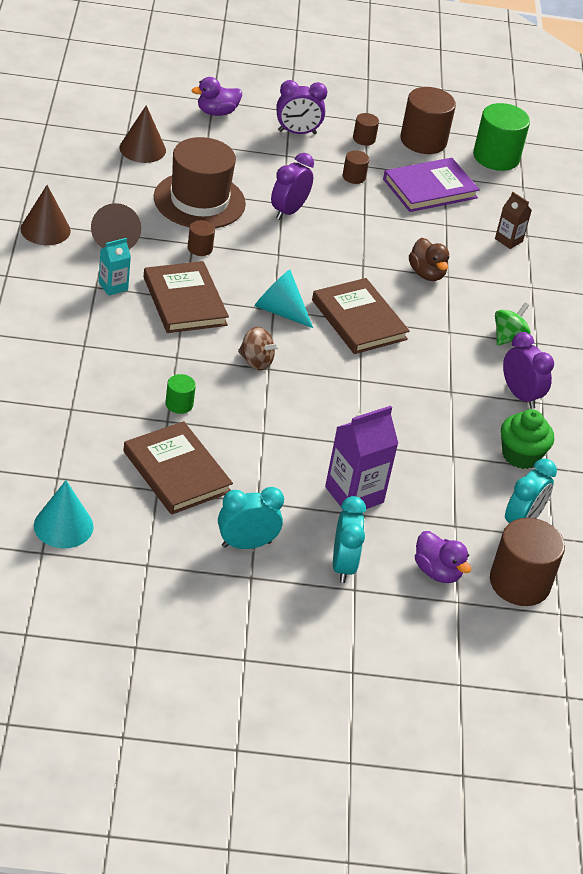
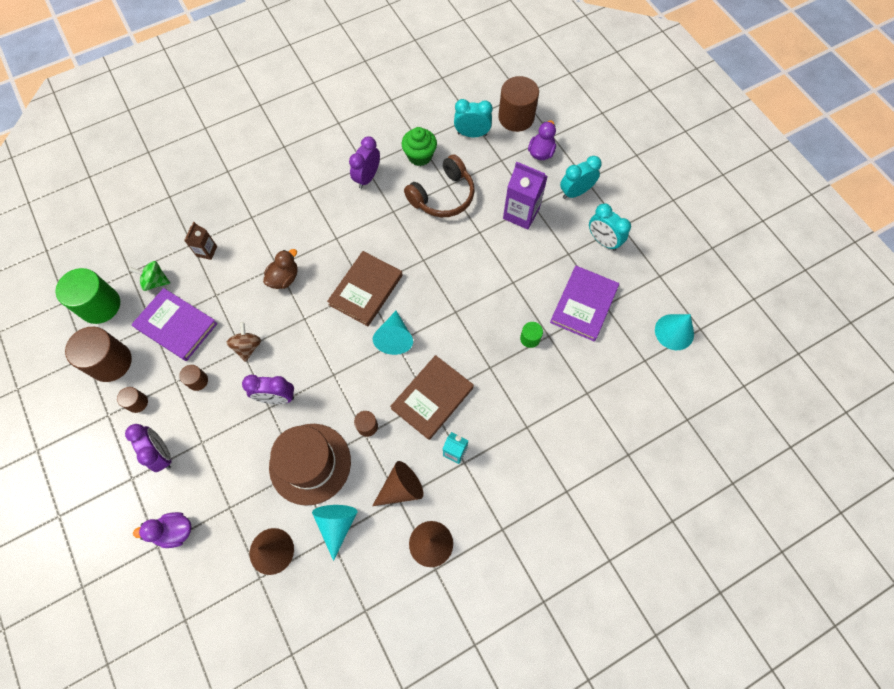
camera: 115 degrees left, 25 degrees up
brown book [123,421,233,515] -> purple book [550,266,619,341]
purple duck [192,77,242,116] -> purple duck turned 135 degrees clockwise [133,512,191,548]
brown spinning top [238,327,280,370] -> brown spinning top moved to [226,322,261,362]
green spinning top [495,303,531,346] -> green spinning top moved to [129,261,170,291]
none -> turquoise cone [312,505,358,561]
none -> brown headphones [404,154,475,217]

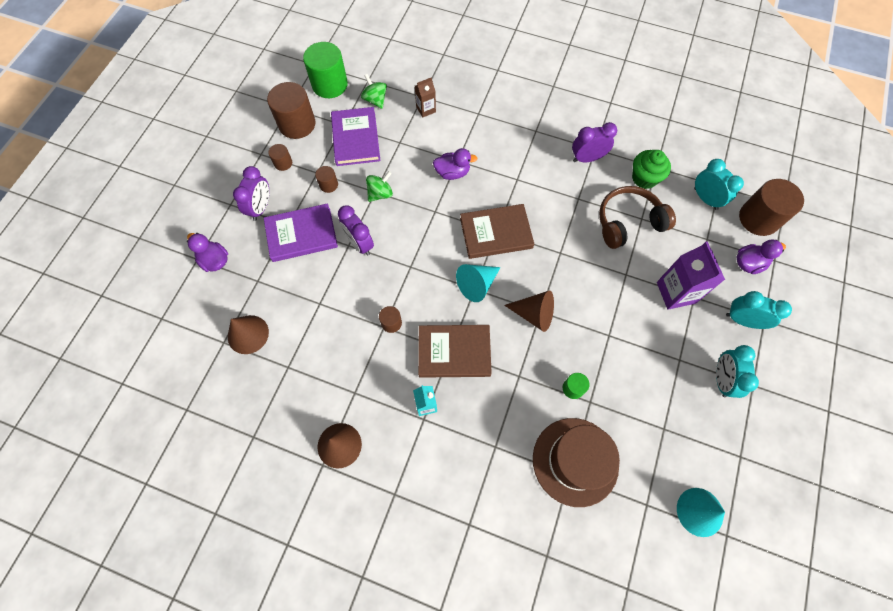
camera: 50 degrees right, 0 degrees up
brown spinning top [226,322,261,362] -> green spinning top [366,171,393,202]
brown duck [263,249,298,289] -> purple duck [433,148,478,180]
brown hat [269,424,351,506] -> brown hat moved to [533,418,620,507]
turquoise cone [312,505,358,561] -> none
brown cone [372,461,423,506] -> brown cone moved to [504,291,554,332]
brown headphones [404,154,475,217] -> brown headphones turned 150 degrees clockwise [599,186,676,249]
purple book [550,266,619,341] -> purple book moved to [264,203,338,262]

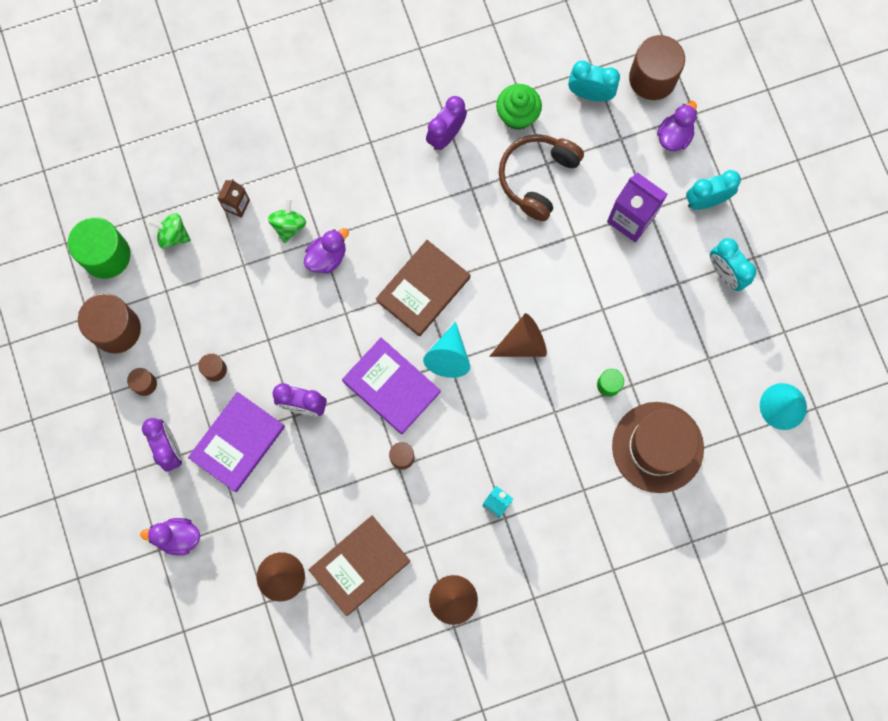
camera: 40 degrees left, 10 degrees up
purple book [331,107,380,166] -> purple book moved to [342,338,441,434]
green spinning top [366,171,393,202] -> green spinning top moved to [268,198,306,243]
brown book [418,325,492,378] -> brown book moved to [308,516,410,616]

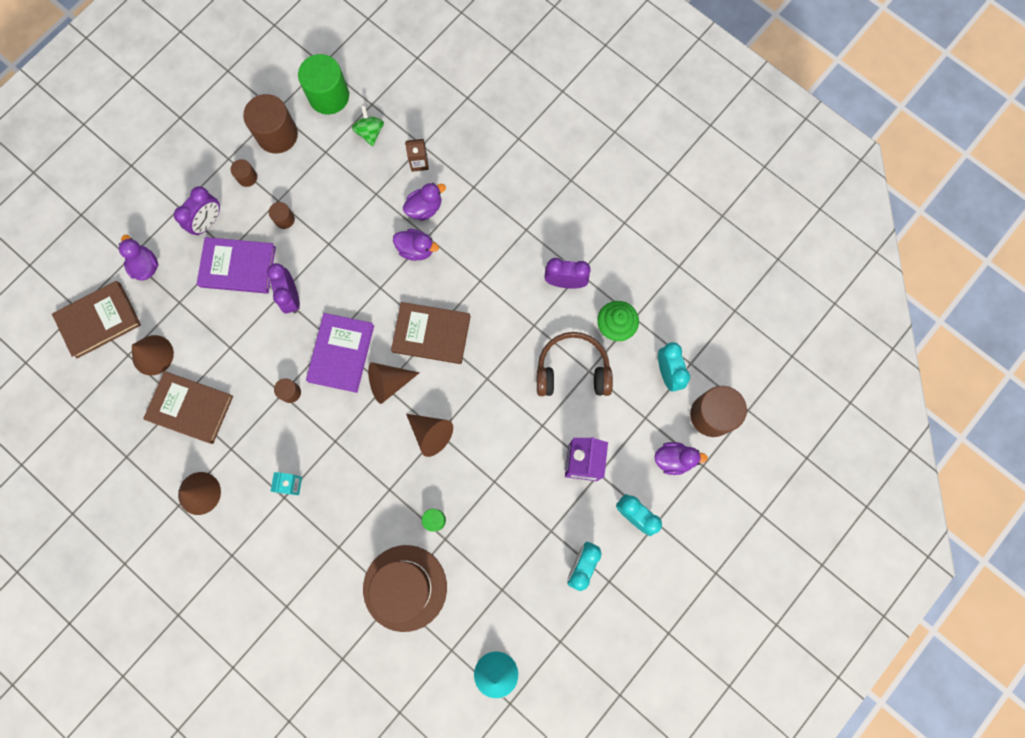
camera: 60 degrees right, 0 degrees up
green spinning top [268,198,306,243] -> purple duck [403,183,446,221]
turquoise cone [423,322,470,378] -> brown cone [368,362,419,404]
none -> brown book [52,281,141,359]

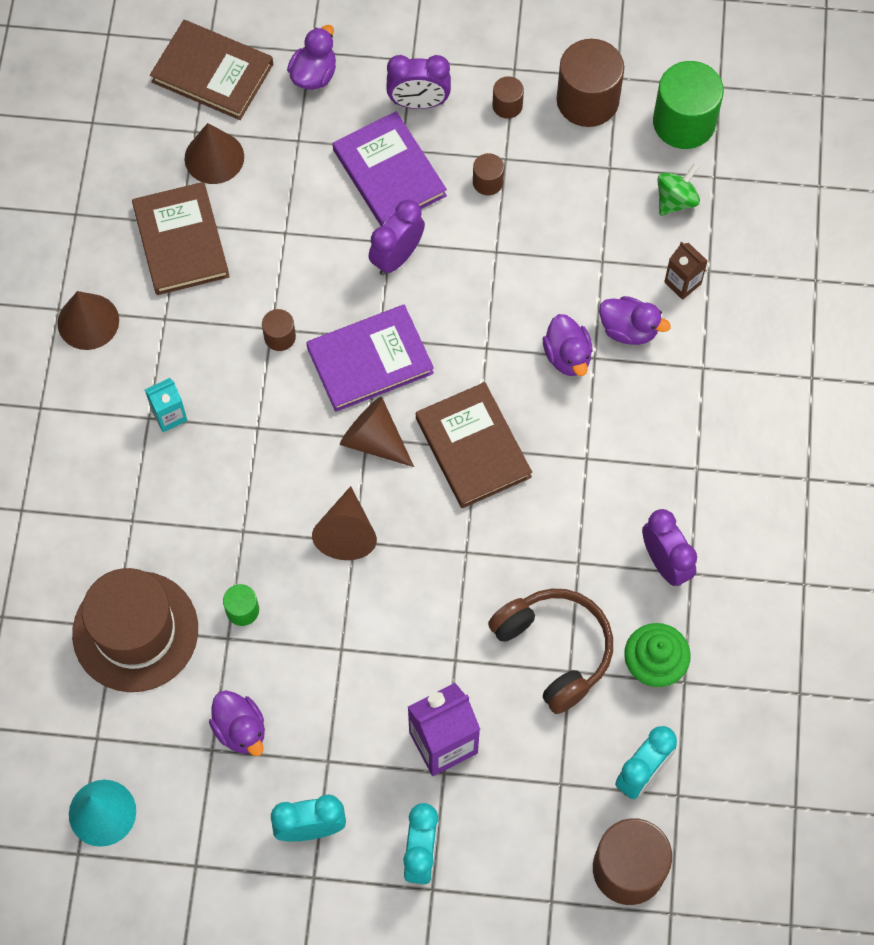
camera: 55 degrees right, 10 degrees down
purple duck [654,442,708,475] -> purple duck moved to [209,690,265,756]

